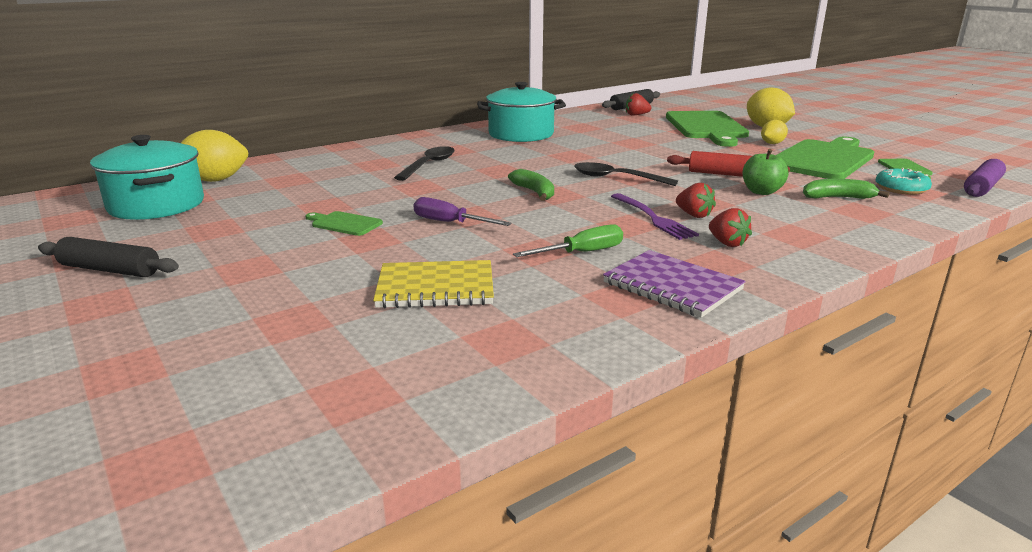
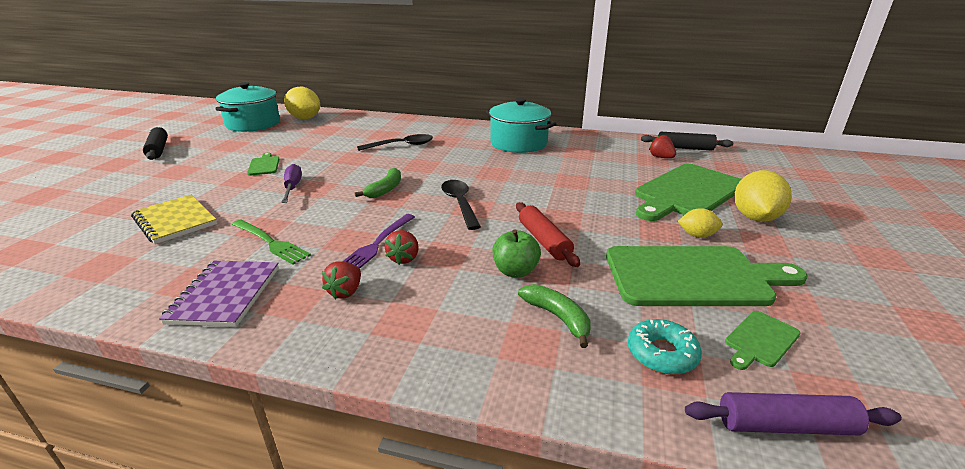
camera: 50 degrees right, 5 degrees up
green screwdriver [513,224,623,257] -> green fork [231,219,311,265]

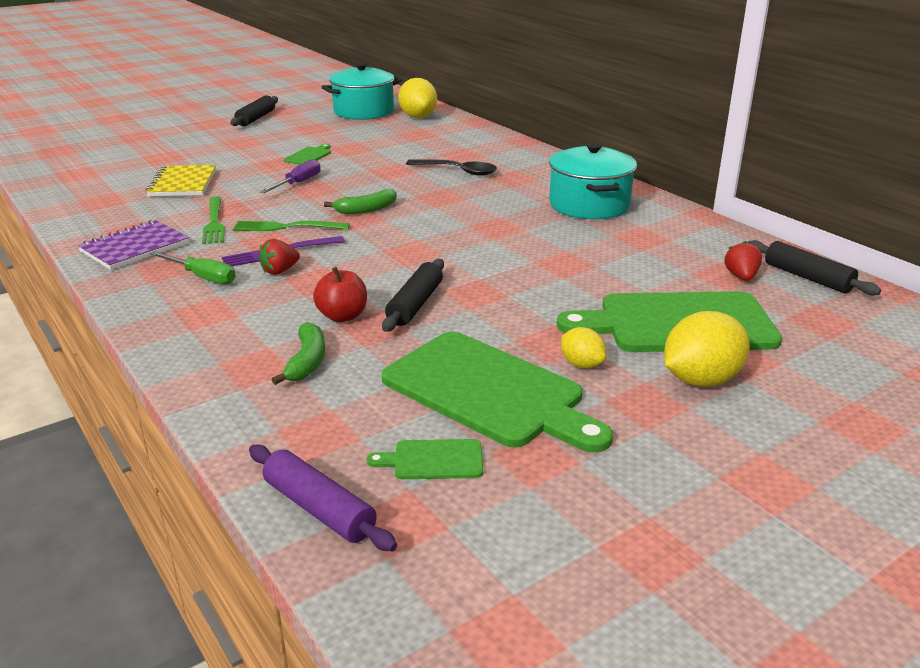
camera: 40 degrees right, 0 degrees up
red strawberry [322,261,361,300] -> green screwdriver [149,251,236,284]
black spoon [441,180,481,230] -> none
green apple [492,229,541,277] -> red apple [313,267,367,322]
red rolling pin [516,202,580,267] -> black rolling pin [382,259,444,332]
turquoise donut [628,319,702,374] -> none
none -> green fork [233,221,350,231]

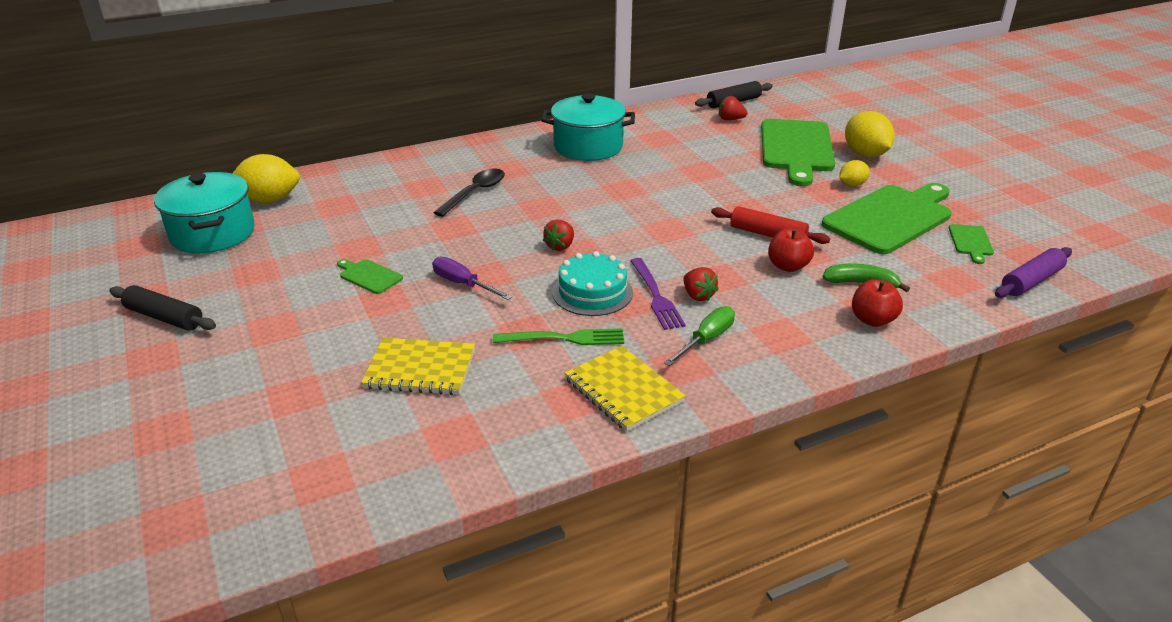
camera: 80 degrees left, 5 degrees up
purple notebook [78,220,189,270] -> yellow notebook [565,346,686,432]
green fork [233,221,350,231] -> turquoise cake [552,251,633,316]
green banana [324,189,397,214] -> red strawberry [543,219,574,251]
black rolling pin [382,259,444,332] -> red rolling pin [711,206,830,244]
none -> red apple [852,279,903,327]

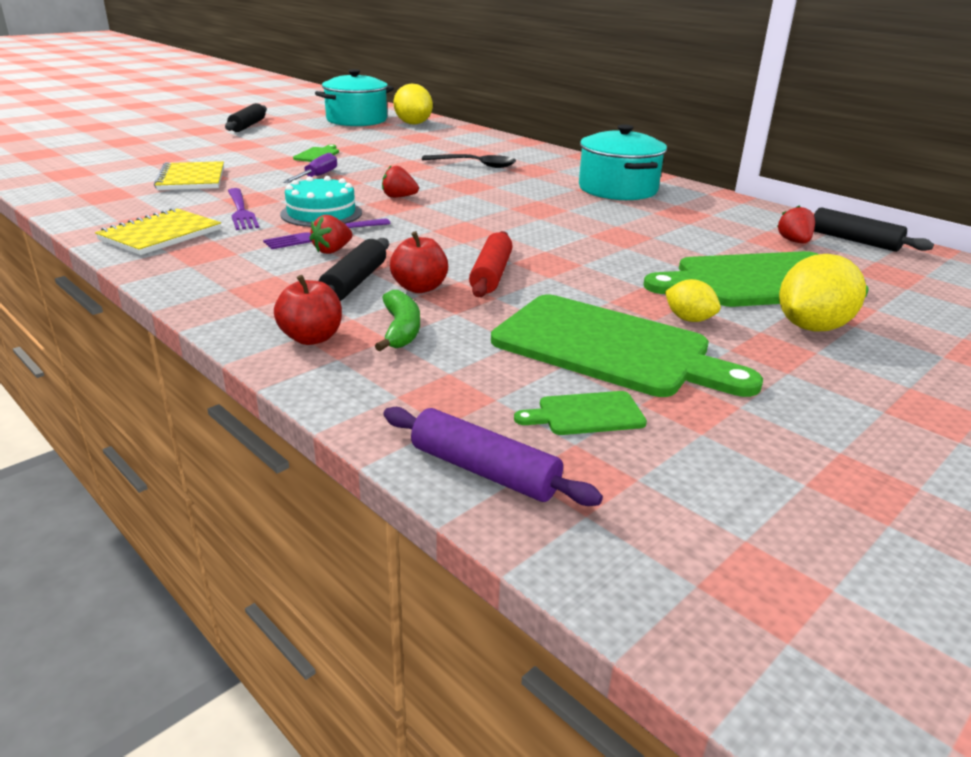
camera: 70 degrees right, 5 degrees down
green fork [493,328,624,345] -> purple fork [228,188,259,230]
green screwdriver [664,306,735,366] -> none
none -> black rolling pin [319,238,389,301]

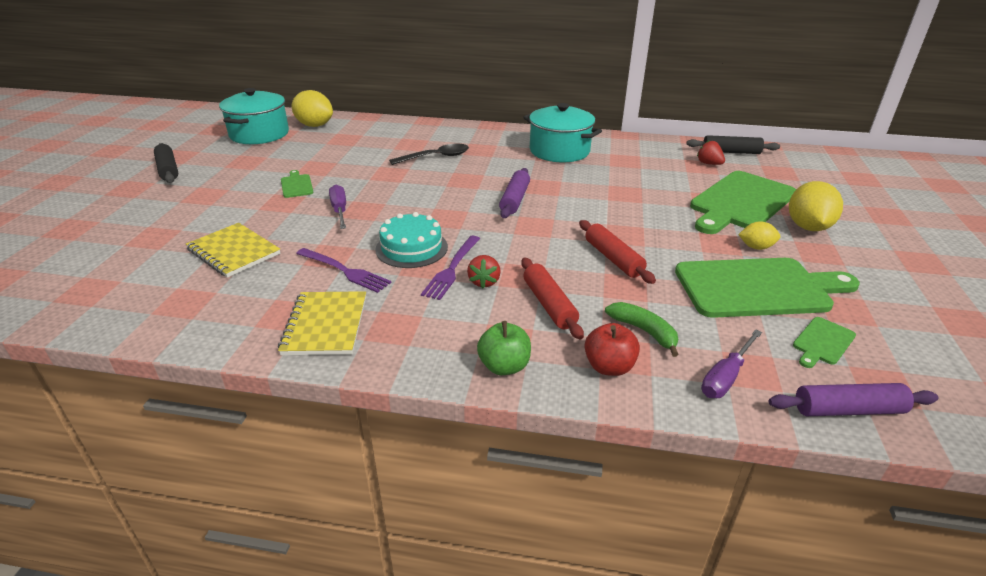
camera: 35 degrees left, 5 degrees up
black rolling pin [319,238,389,301] -> red rolling pin [521,258,584,339]
red strawberry [382,166,419,198] -> none
red apple [390,231,448,293] -> none
none -> green apple [477,321,531,375]
none -> purple rolling pin [499,168,530,218]
none -> purple screwdriver [701,329,762,398]

